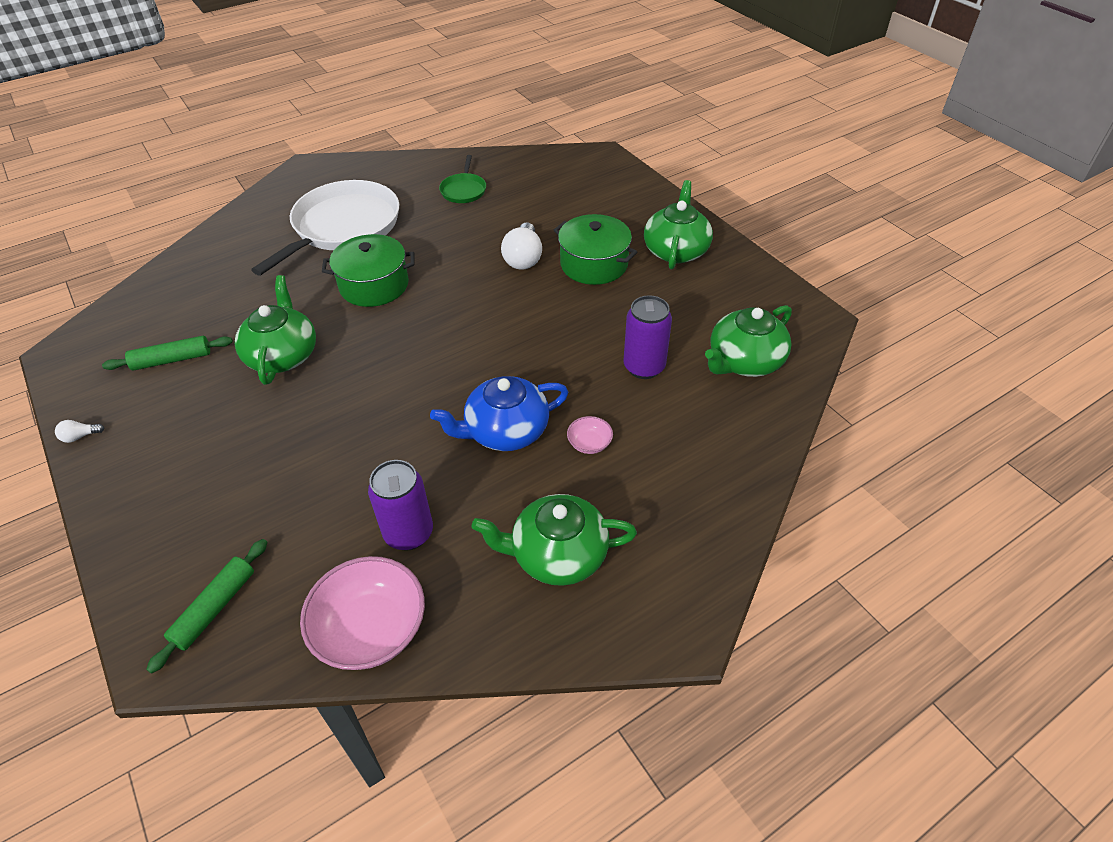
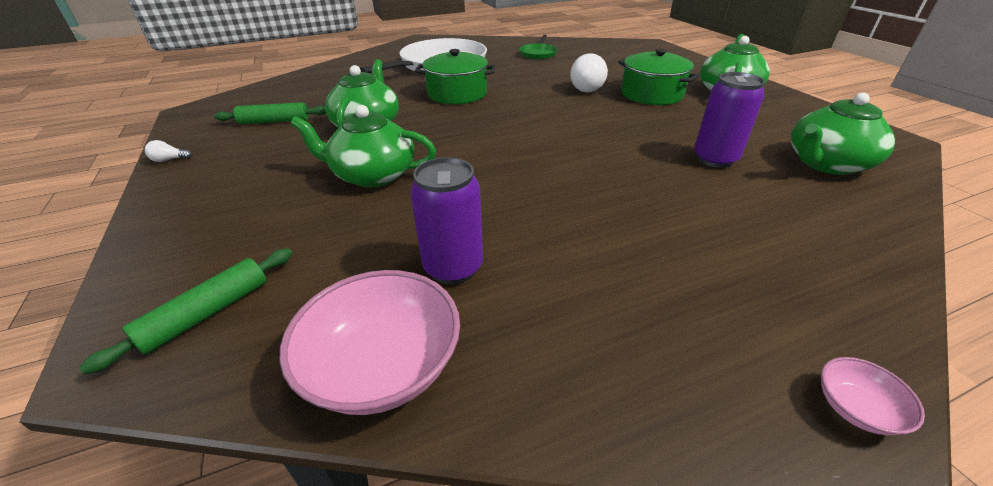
camera: 10 degrees right, 10 degrees down
blue teapot [430,376,568,451] -> none
green teapot [472,494,637,586] -> green teapot moved to [290,105,436,187]
pink bowl [567,416,613,454] -> pink bowl moved to [821,357,925,435]

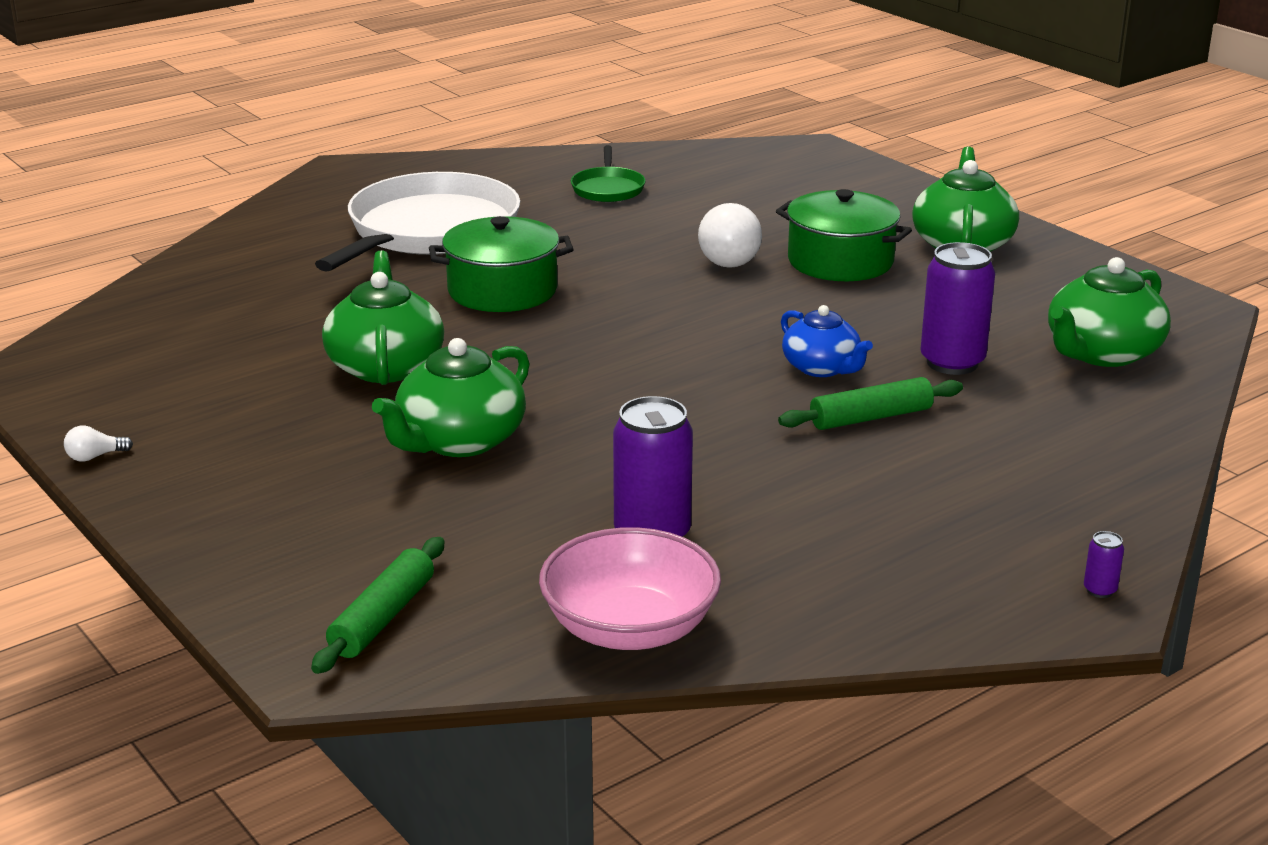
camera: 15 degrees left, 10 degrees down
green rolling pin [214,102,326,124] -> green rolling pin moved to [778,377,963,430]
green teapot [290,105,436,187] -> green teapot turned 45 degrees counterclockwise [372,338,530,457]
pink bowl [821,357,925,435] -> purple can [1084,531,1124,598]
none -> blue teapot [781,305,873,377]

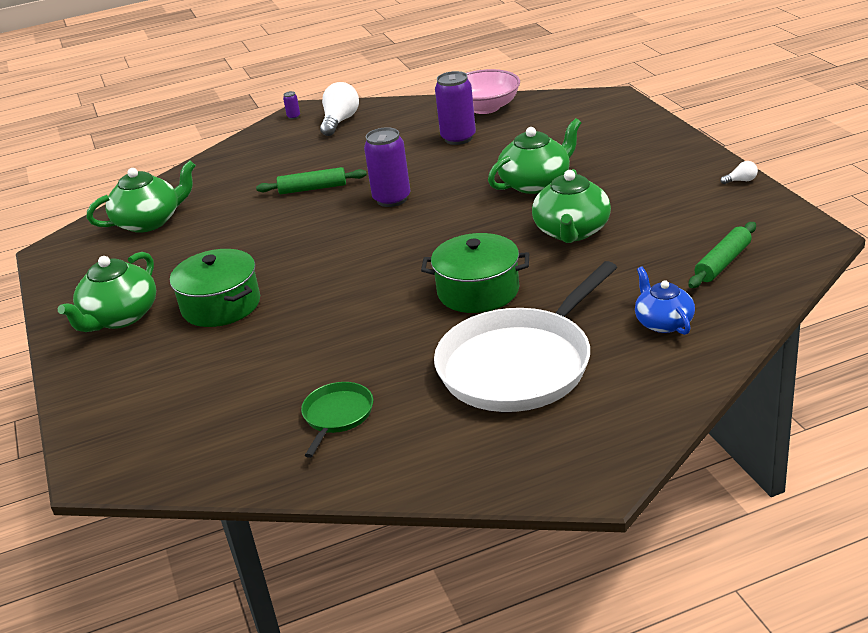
camera: 160 degrees left, 5 degrees up
green rolling pin [311,537,445,674] -> green rolling pin moved to [688,222,756,288]
white light bulb [698,203,762,268] -> white light bulb moved to [320,82,359,136]
blue teapot [781,305,873,377] -> blue teapot moved to [635,266,695,335]
purple can [921,242,995,375] -> purple can moved to [364,127,410,207]

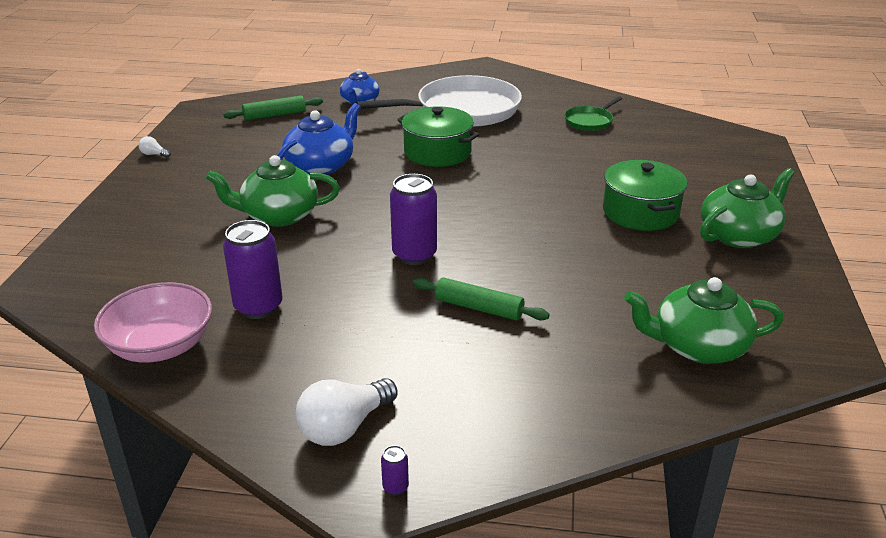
camera: 155 degrees left, 0 degrees up
green teapot [532,169,611,243] -> blue teapot [277,103,361,175]

